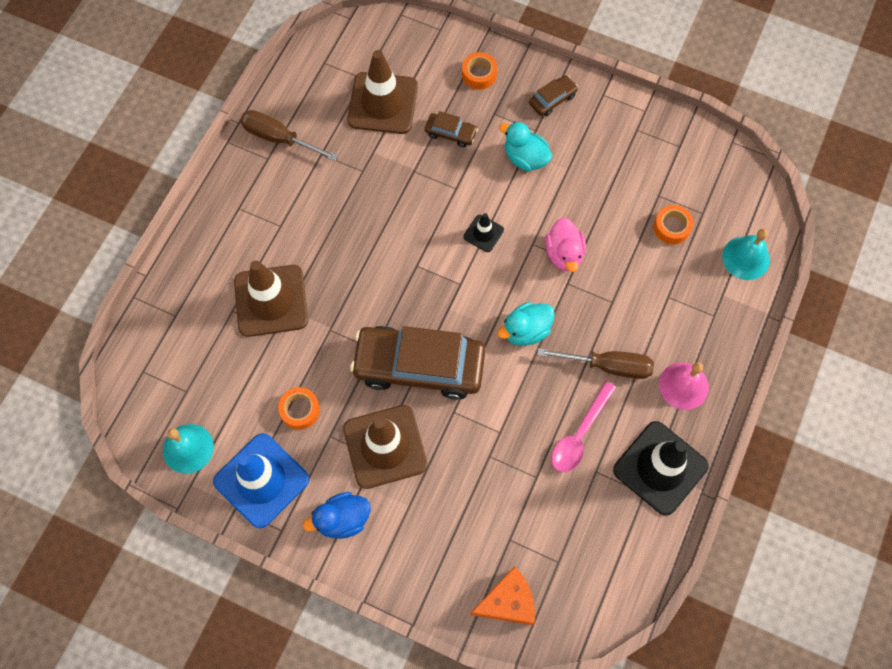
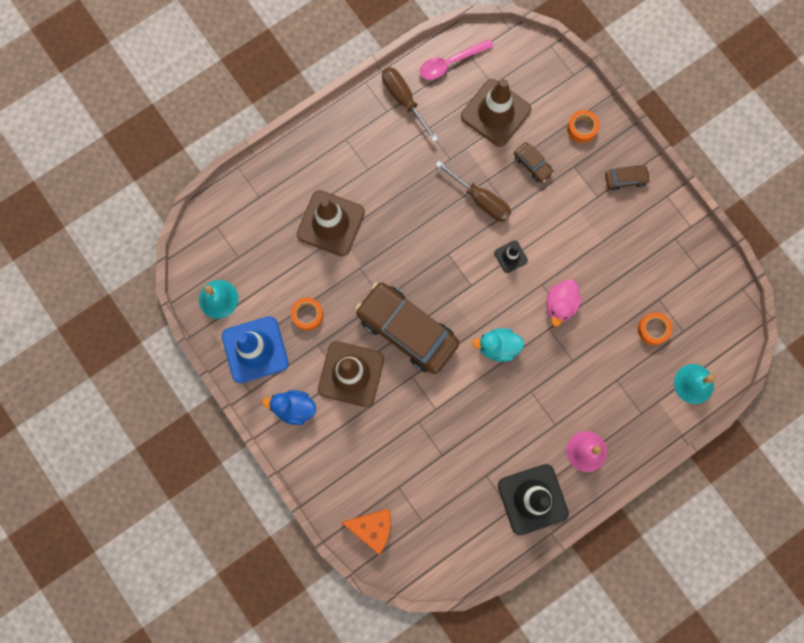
camera: 30 degrees right, 10 degrees up
turquoise duck [499,122,552,171] -> none
brown screwdriver [537,348,654,379] -> brown screwdriver moved to [435,161,511,222]
pink spoon [551,381,616,472] -> pink spoon moved to [420,39,494,80]

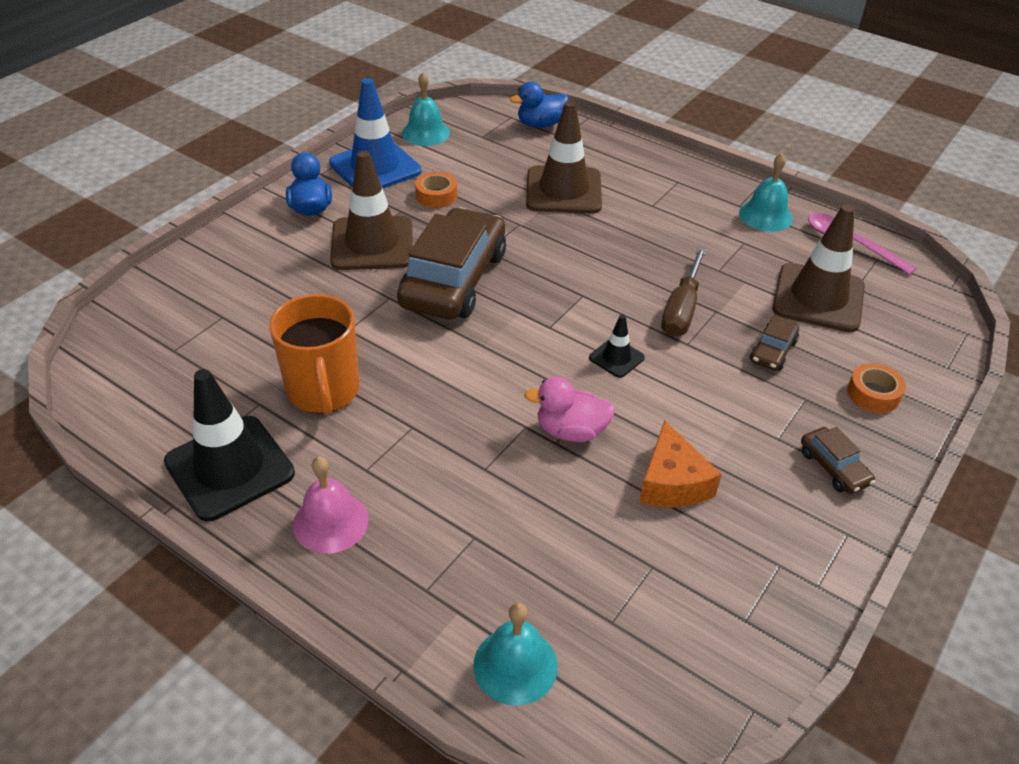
camera: 70 degrees right, 35 degrees down
orange cheese [341,509,391,555] -> orange cheese moved to [639,420,722,507]
brown screwdriver [382,67,438,142] -> turquoise bell [739,153,793,232]
turquoise duck [472,328,525,362] -> none
orange tape [638,312,672,345] -> none
none -> orange mug [269,294,360,415]
none -> blue duck [510,82,569,128]

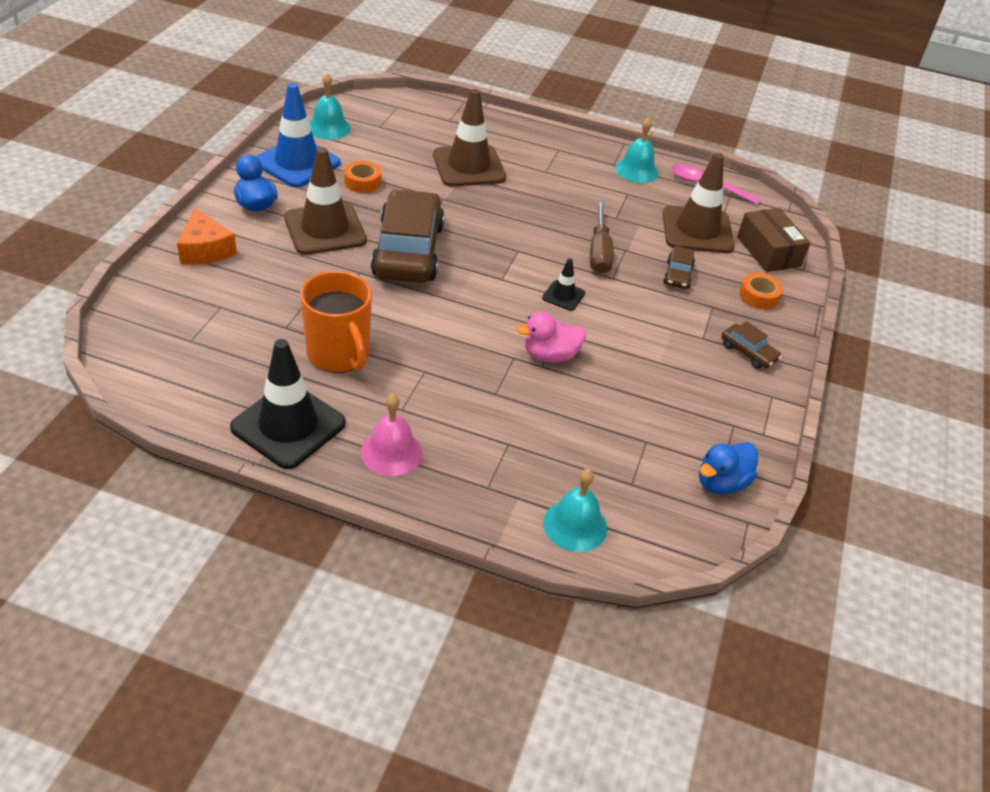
camera: 20 degrees left, 0 degrees up
blue duck [510,82,569,128] -> blue duck moved to [699,442,758,494]
orange cheese [639,420,722,507] -> orange cheese moved to [177,208,237,265]
none -> brown box [737,208,810,272]

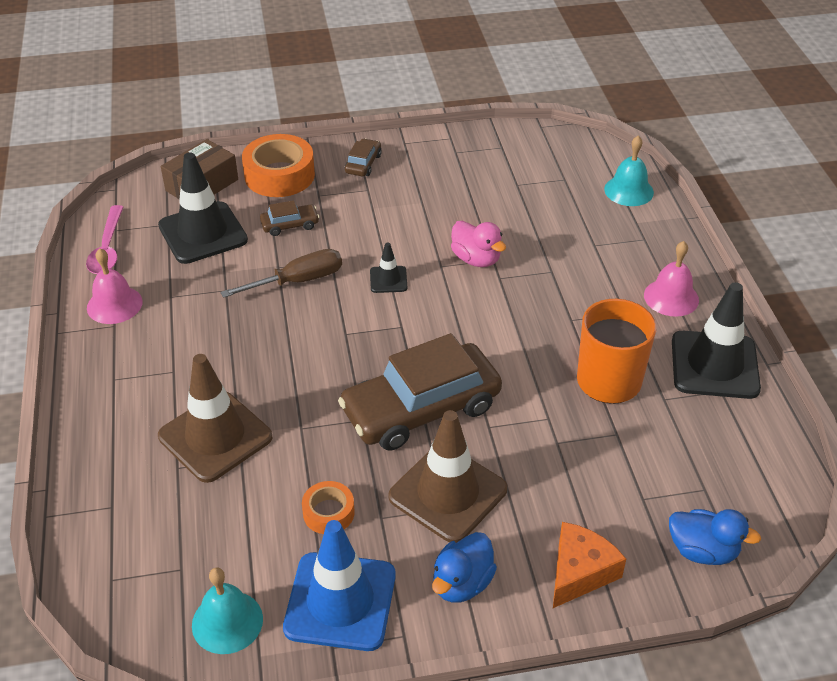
camera: 115 degrees left, 0 degrees up
turquoise bell [615,117,659,183] -> pink bell [87,248,143,324]
brown traffic cone [662,153,735,253] -> black traffic cone [158,153,248,264]
blue duck [699,442,758,494] -> blue duck moved to [669,509,761,565]
orange tape [739,273,783,310] -> orange tape [242,134,315,197], size x1.84

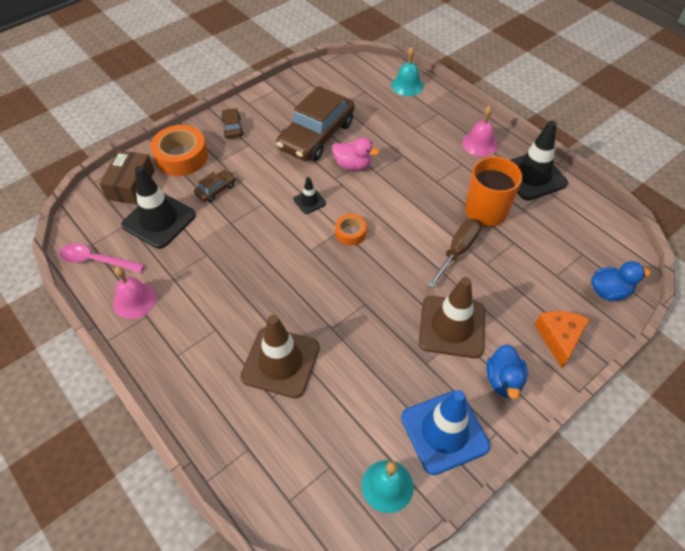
camera: 30 degrees left, 10 degrees up
pink spoon [86,205,123,274] -> pink spoon turned 135 degrees clockwise [59,243,145,273]
brown screwdriver [221,249,342,298] -> brown screwdriver moved to [427,219,481,288]
orange tape [302,481,355,534] -> orange tape moved to [335,214,367,246]
brown car [338,333,502,451] -> brown car moved to [276,86,355,161]

